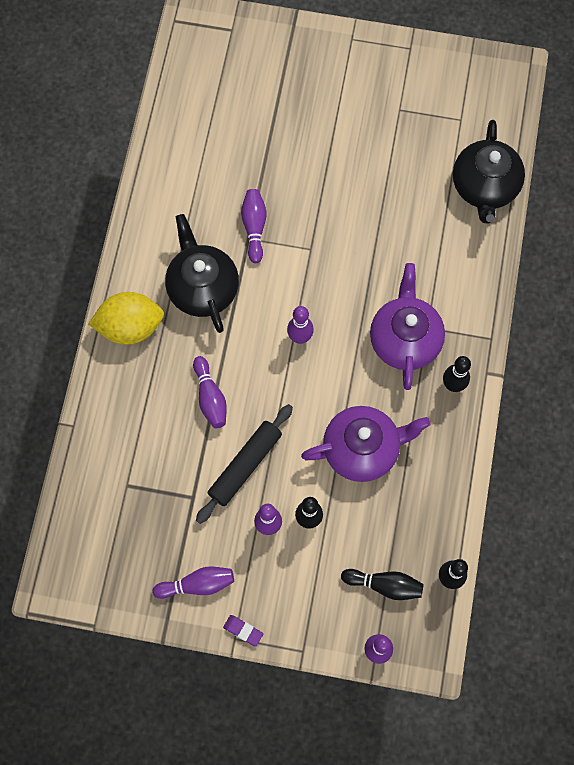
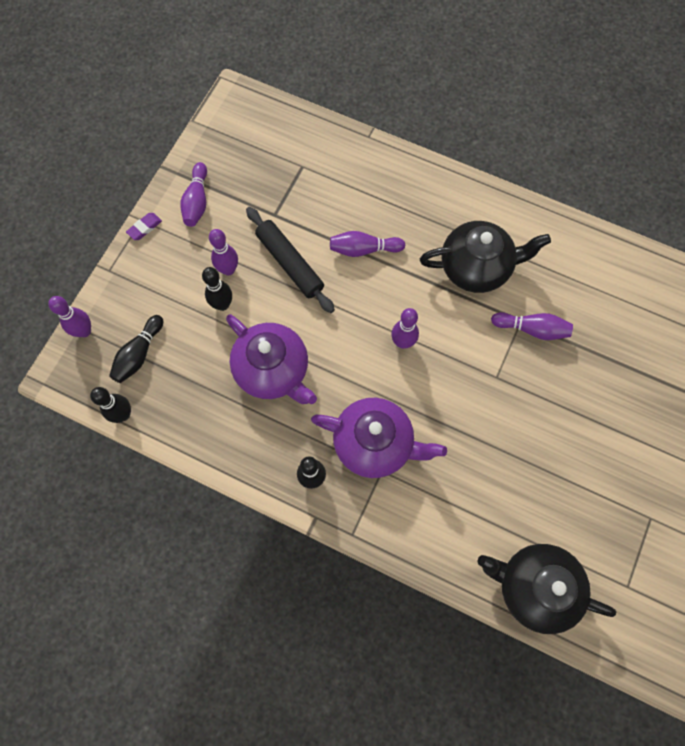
camera: 105 degrees right, 0 degrees up
yellow lemon [88,292,164,345] -> none
purple teapot [301,406,431,482] -> purple teapot turned 45 degrees counterclockwise [226,314,317,404]

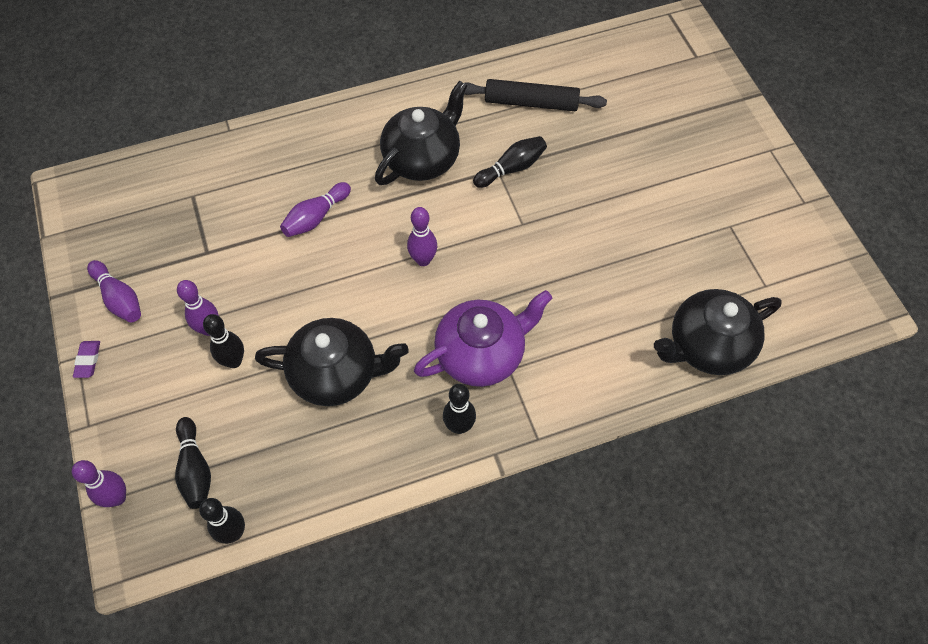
camera: 45 degrees left, 10 degrees down
purple teapot [226,314,317,404] -> black teapot [255,318,409,406]
black rolling pin [246,207,335,313] -> black rolling pin moved to [464,79,607,111]
purple bowling pin [491,312,573,340] -> black bowling pin [473,136,547,188]

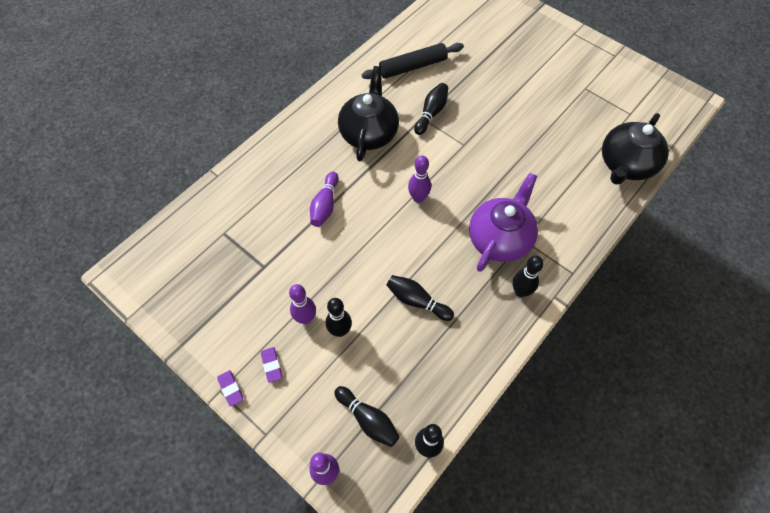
camera: 30 degrees left, 0 degrees up
purple bowling pin [87,260,141,322] -> none
black teapot [255,318,409,406] -> black bowling pin [386,275,454,321]
none -> purple eraser [261,347,282,383]

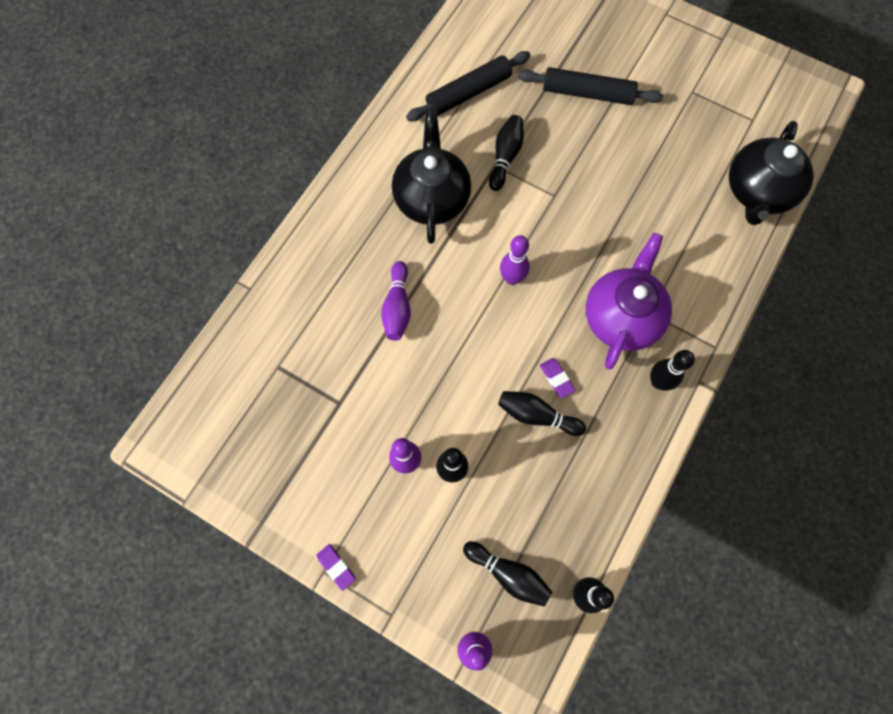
camera: 10 degrees left, 10 degrees up
purple eraser [261,347,282,383] -> purple eraser moved to [540,358,575,398]
none -> black rolling pin [518,67,663,105]

